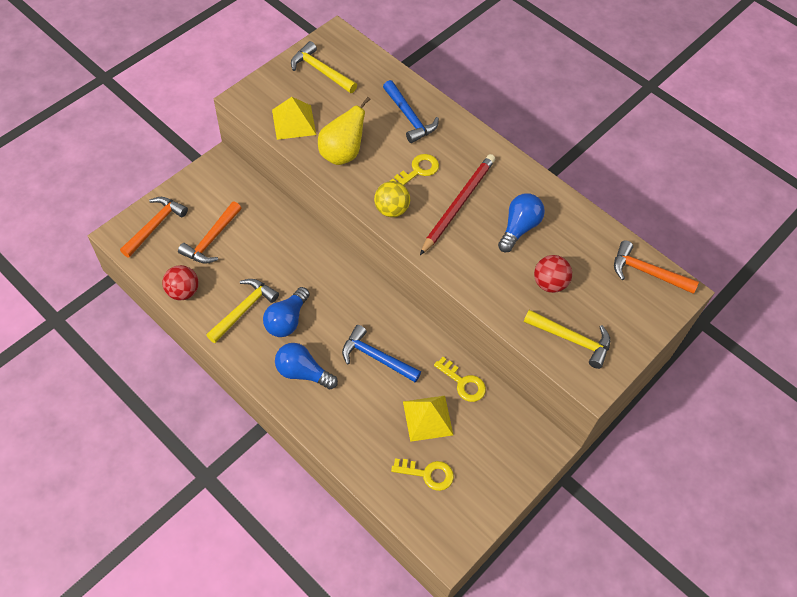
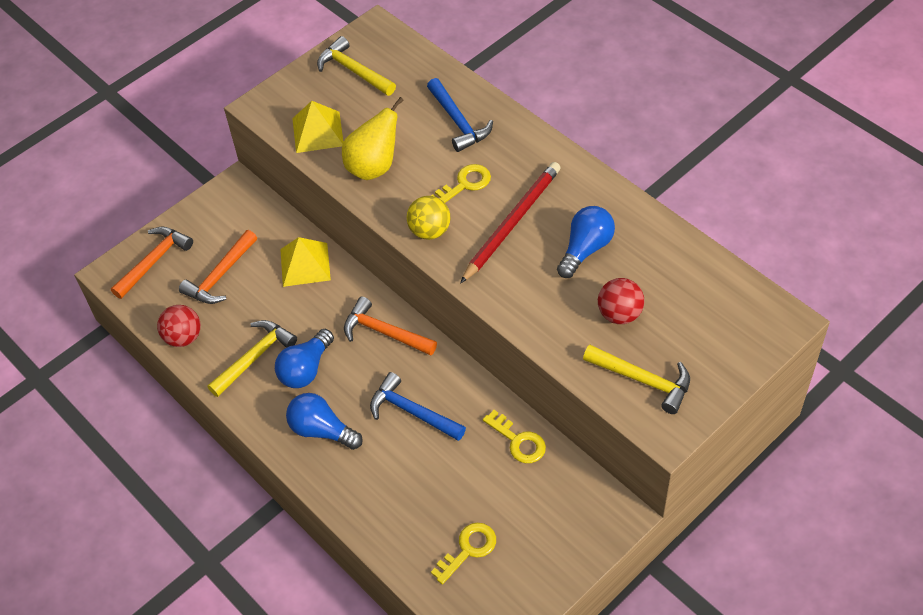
camera: 10 degrees right, 5 degrees down
yellow key [391,458,454,491] -> yellow key turned 60 degrees counterclockwise [431,523,496,585]
yellow pyramid [403,396,453,442] -> yellow pyramid moved to [280,237,331,287]
orange hammer [614,240,699,294] -> orange hammer moved to [344,297,437,356]

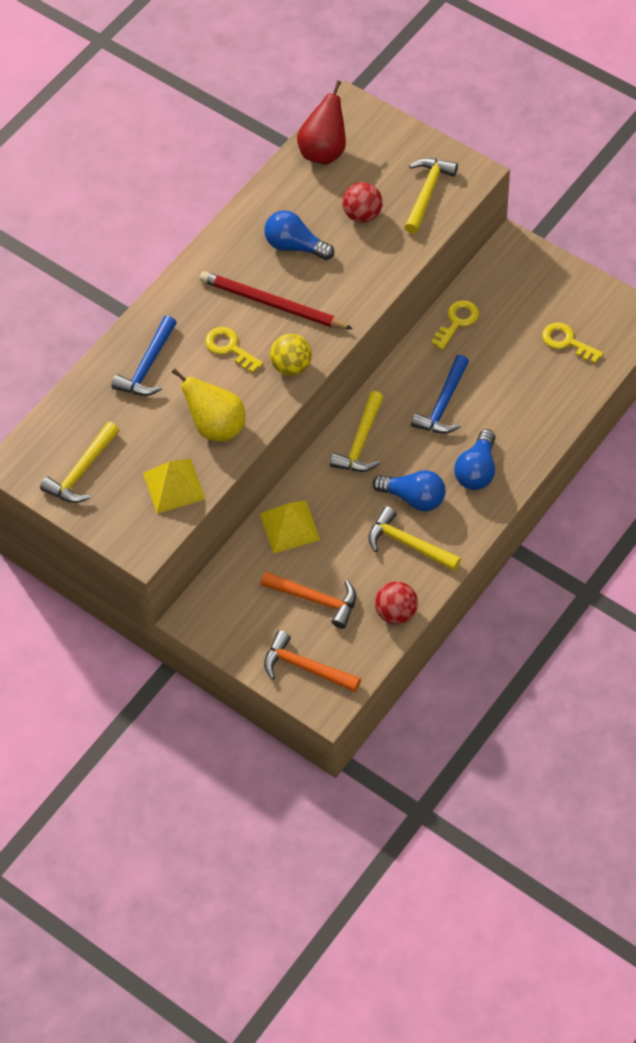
camera: 100 degrees left, 5 degrees up
orange hammer [344,297,437,356] -> yellow hammer [330,391,383,472]
blue hammer [427,78,493,152] -> blue hammer turned 150 degrees clockwise [111,316,177,396]
none -> red pear [297,80,346,165]

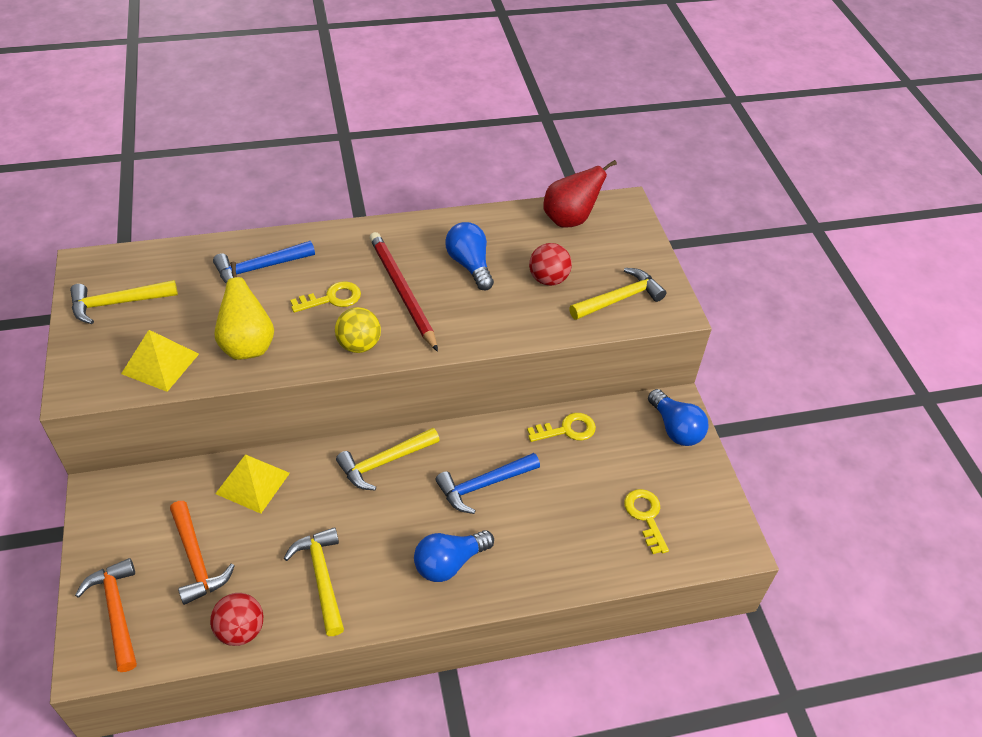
camera: 35 degrees right, 10 degrees down
yellow key [205,327,263,373] -> yellow key turned 75 degrees clockwise [290,281,361,313]
blue light bulb [372,470,446,511] -> blue light bulb moved to [648,389,709,446]

